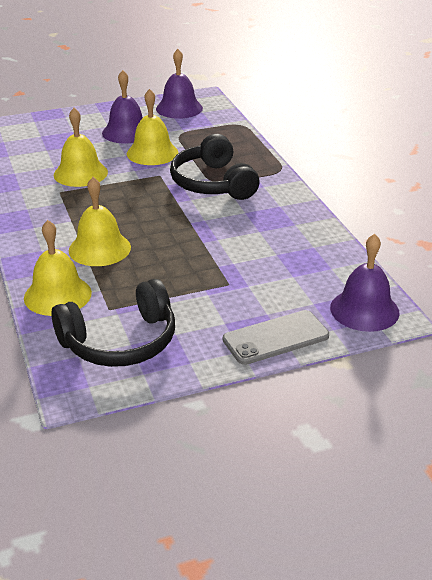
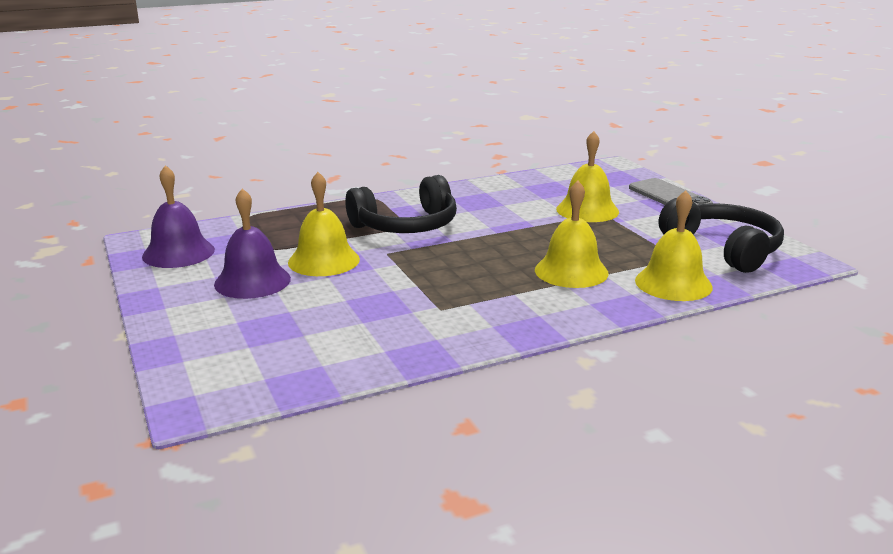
camera: 95 degrees left, 10 degrees down
yellow bell [54,108,108,187] -> yellow bell moved to [556,131,619,222]
purple bell [330,234,400,332] -> none

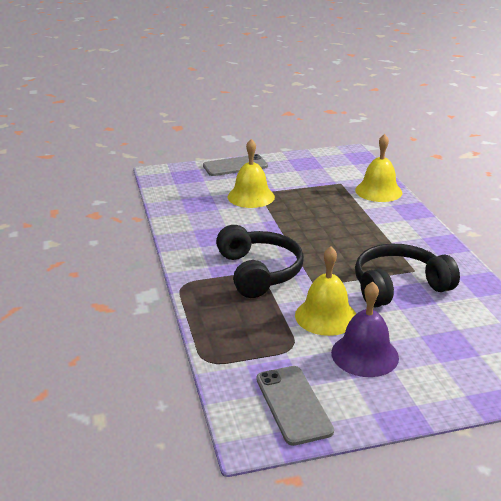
camera: 80 degrees left, 5 degrees up
purple bell [142,165,215,268] -> grey phone [256,366,334,446]
yellow bell [535,181,609,288] -> none
black headphones [659,198,784,273] -> black headphones moved to [355,244,460,308]

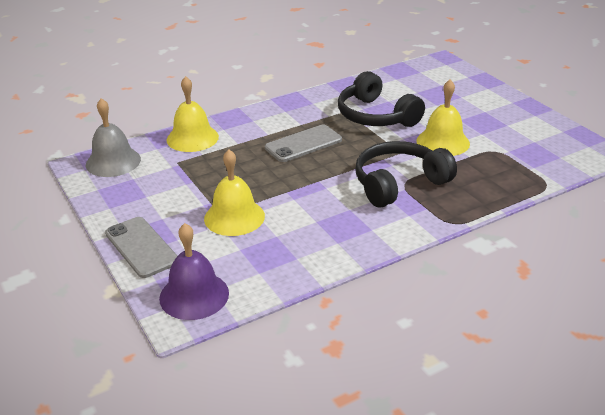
camera: 105 degrees left, 5 degrees up
grey phone [256,366,334,446] -> grey phone moved to [265,125,342,162]
purple bell [331,281,399,377] -> purple bell moved to [159,223,229,320]
none -> grey bell [86,98,141,177]

